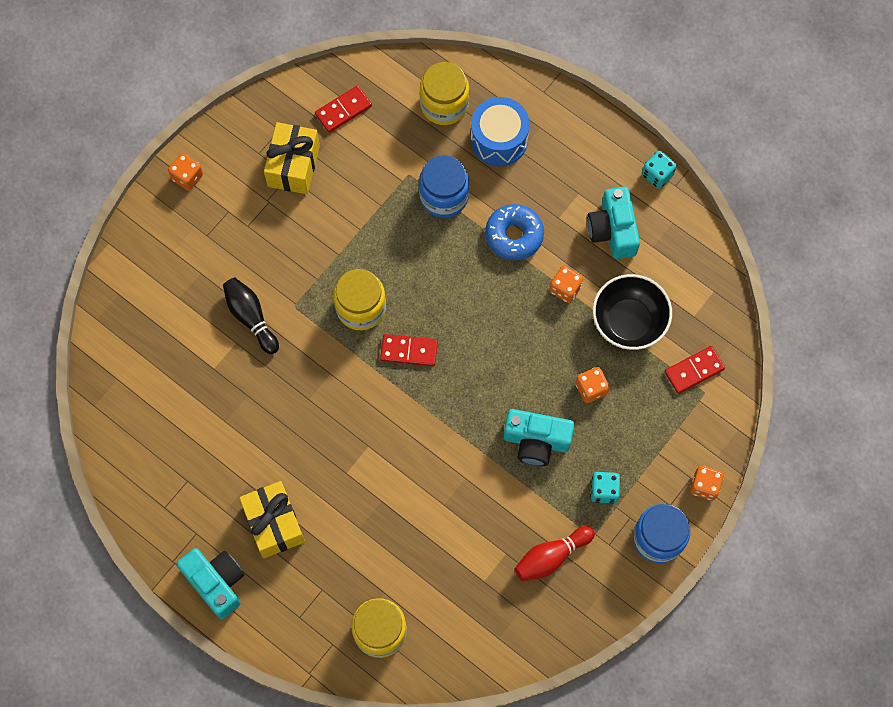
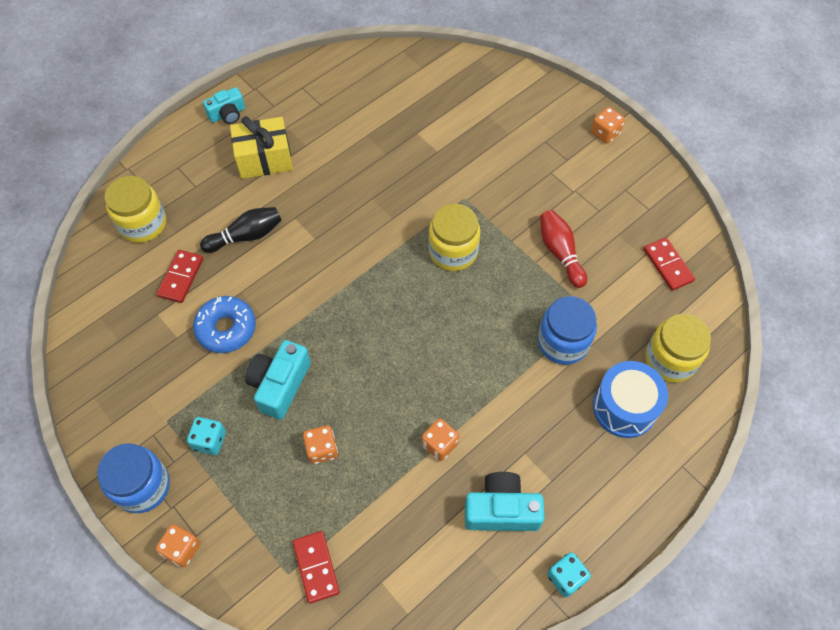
camera: 100 degrees right, 10 degrees down
turquoise camera [176,548,244,619] -> turquoise camera [203,87,245,124], size x0.65
black bowling pin [223,277,279,354] -> black bowling pin moved to [200,207,282,253]
yellow gift [264,122,320,194] -> none
red domino [380,334,438,366] -> red domino moved to [157,250,203,303]
blue donut [485,204,544,260] -> blue donut moved to [193,296,256,353]
red bowling pin [515,526,595,581] -> red bowling pin moved to [540,210,587,288]
black bowl [593,274,672,350] -> none

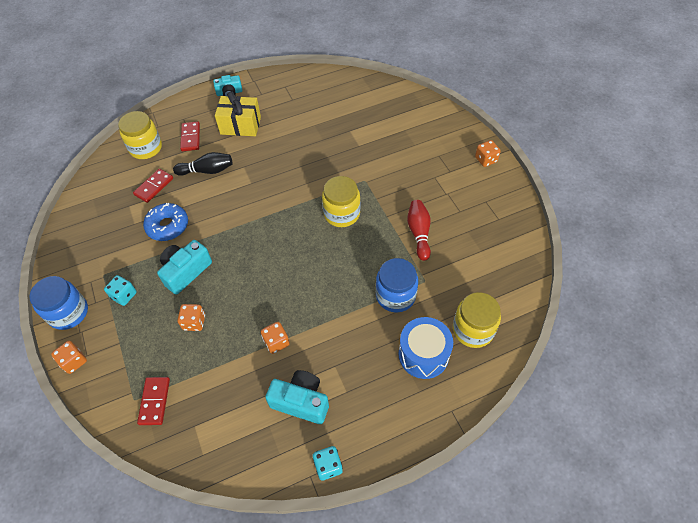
camera: 20 degrees right, 5 degrees down
red domino [644,238,695,291] -> red domino moved to [180,122,200,151]

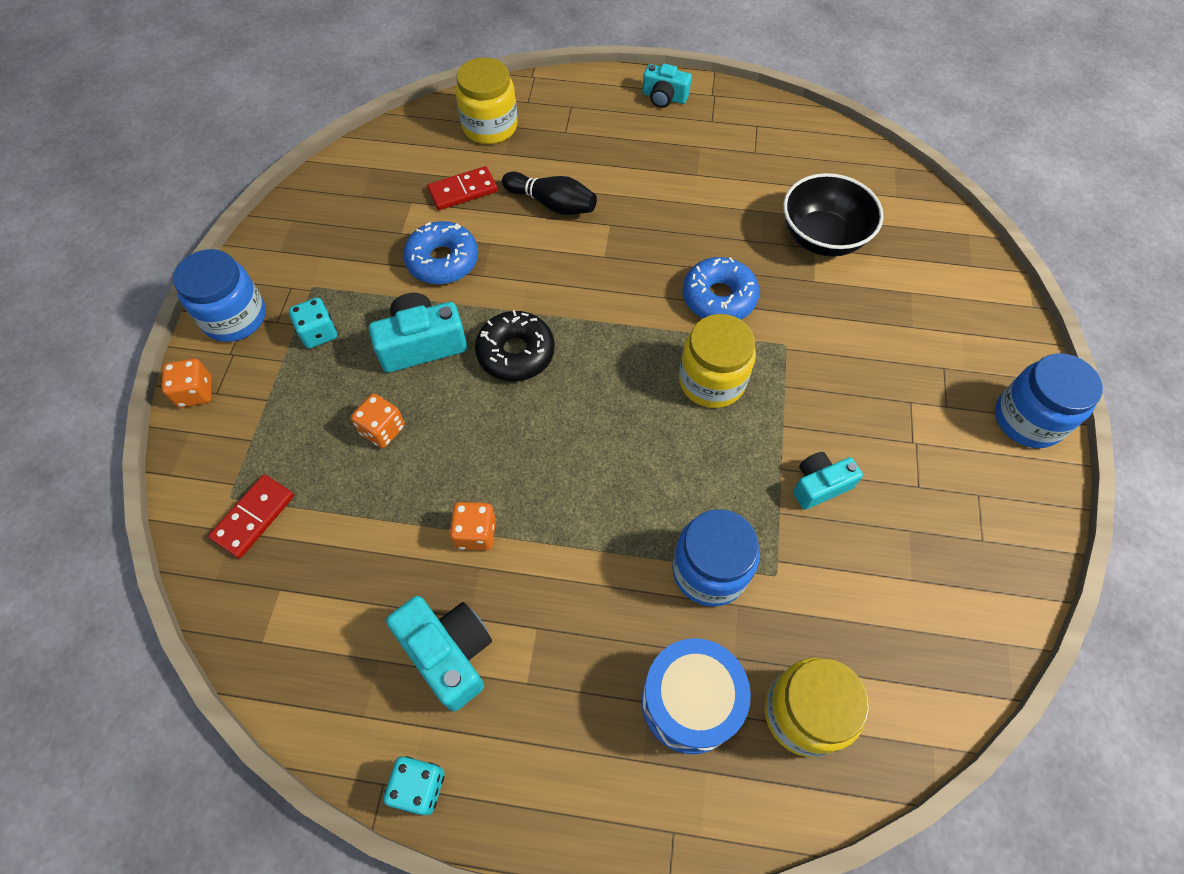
camera: 30 degrees right, 5 degrees up
red domino [180,122,200,151] -> none
yellow gift [215,91,261,136] -> none
red bowling pin [407,200,431,261] -> turquoise camera [793,452,863,510]
orange dice [475,140,501,167] -> blue jar [995,353,1103,448]
none -> black donut [475,310,555,381]
none -> blue donut [682,257,760,320]
none -> black bowl [783,173,884,257]

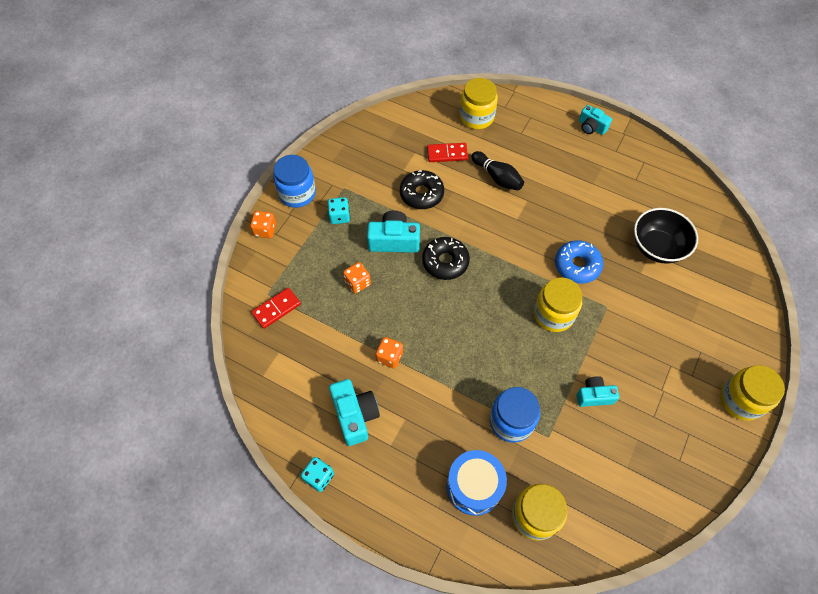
camera: 20 degrees right, 0 degrees up
blue donut [403,221,478,285] -> black donut [400,170,444,209]
blue jar [995,353,1103,448] -> yellow jar [720,365,785,421]

